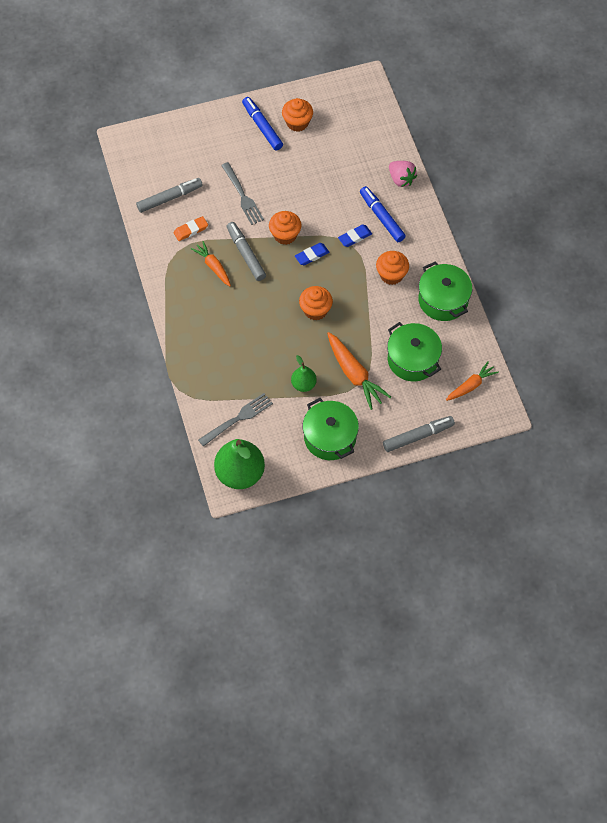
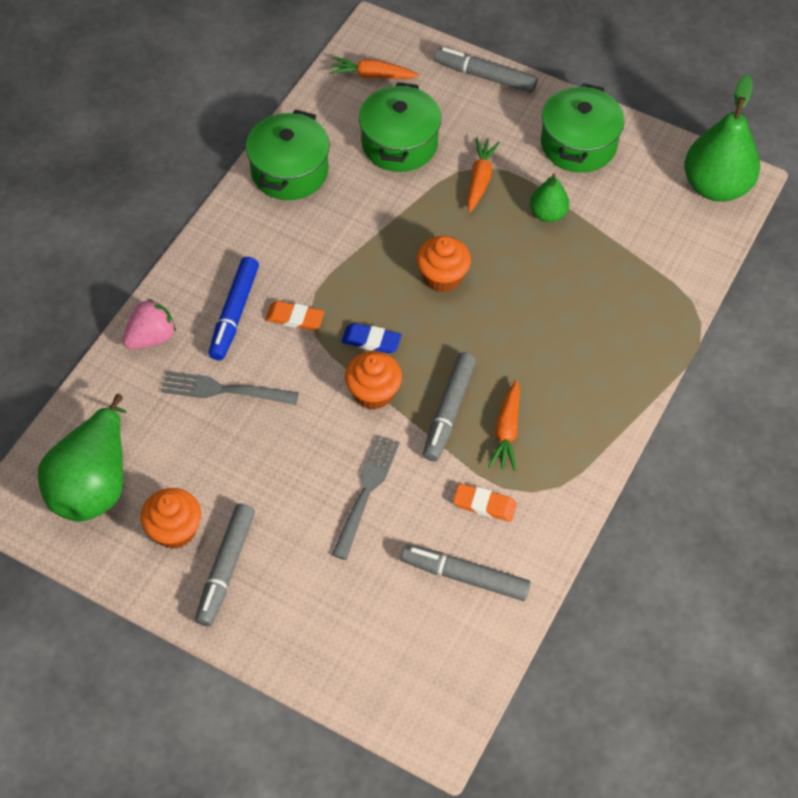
camera: 135 degrees left, 5 degrees down
grey fork [198,393,273,447] -> grey fork moved to [161,371,299,405]
blue marker [242,97,283,150] -> grey marker [195,504,255,627]
orange carrot [327,332,391,410] -> orange carrot [467,138,500,212], size x0.65
blue eraser [338,225,372,247] -> orange eraser [265,301,325,331]
orange cupcake [376,251,409,285] -> none
pink strawberry [389,161,417,187] -> pink strawberry turned 45 degrees clockwise [123,299,176,349]
none -> green pear [38,394,127,522]

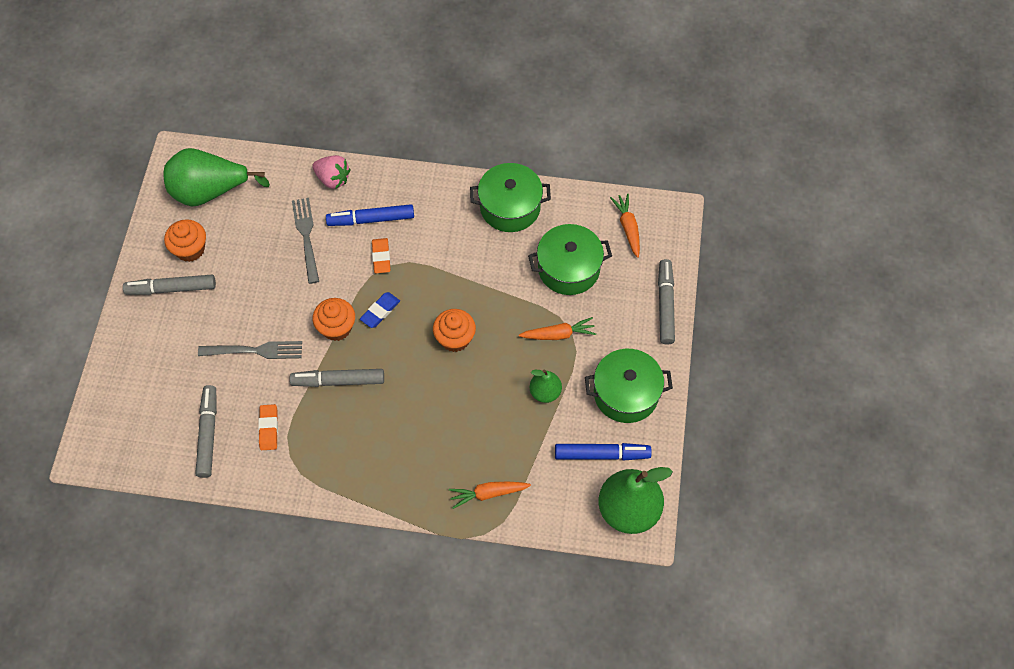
camera: 70 degrees right, 5 degrees up
blue eraser [341,323,402,354] -> blue eraser turned 45 degrees clockwise [360,292,400,328]
orange carrot [488,380,520,471] -> orange carrot moved to [449,482,531,509]
none -> blue marker [555,443,652,461]

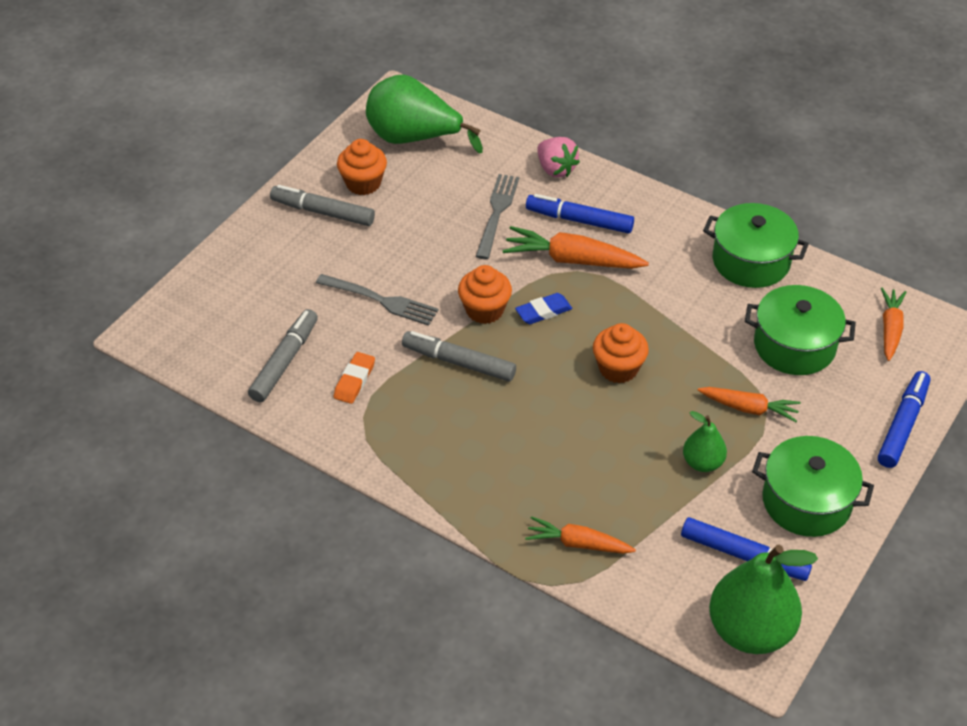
camera: 25 degrees right, 15 degrees down
orange eraser [372,238,391,273] -> orange carrot [502,226,649,269]
grey marker [658,259,675,345] -> blue marker [878,371,931,468]

